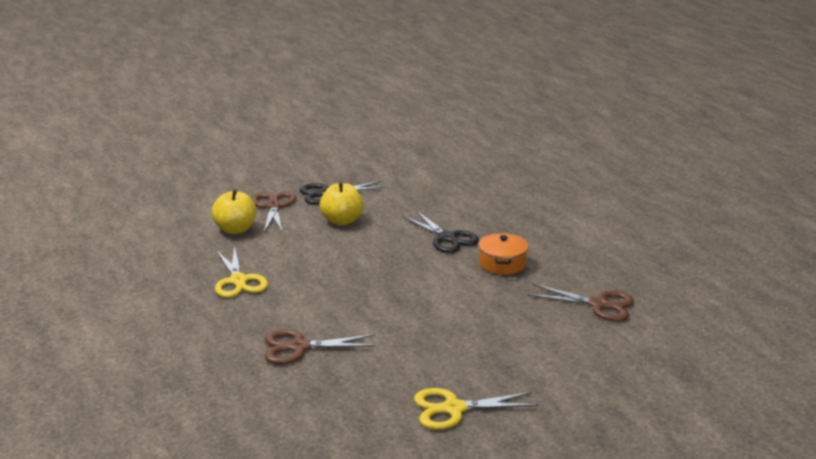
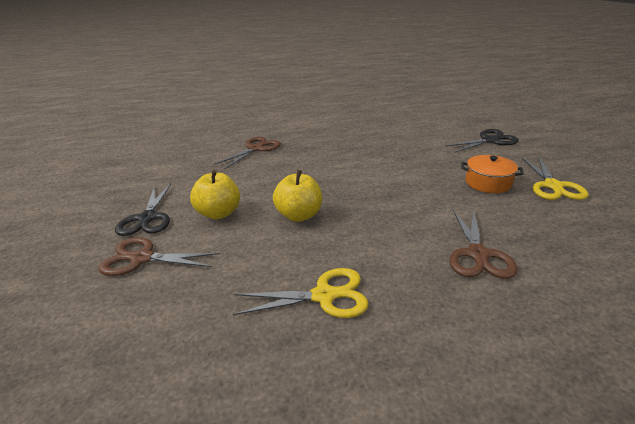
camera: 75 degrees left, 5 degrees up
yellow apple [212,189,256,234] -> yellow apple moved to [273,170,322,222]
black scissors [403,211,479,253] -> black scissors moved to [444,129,519,153]
orange pot [478,233,528,275] -> orange pot moved to [461,155,524,193]
brown scissors [527,284,634,321] -> brown scissors moved to [214,137,281,169]

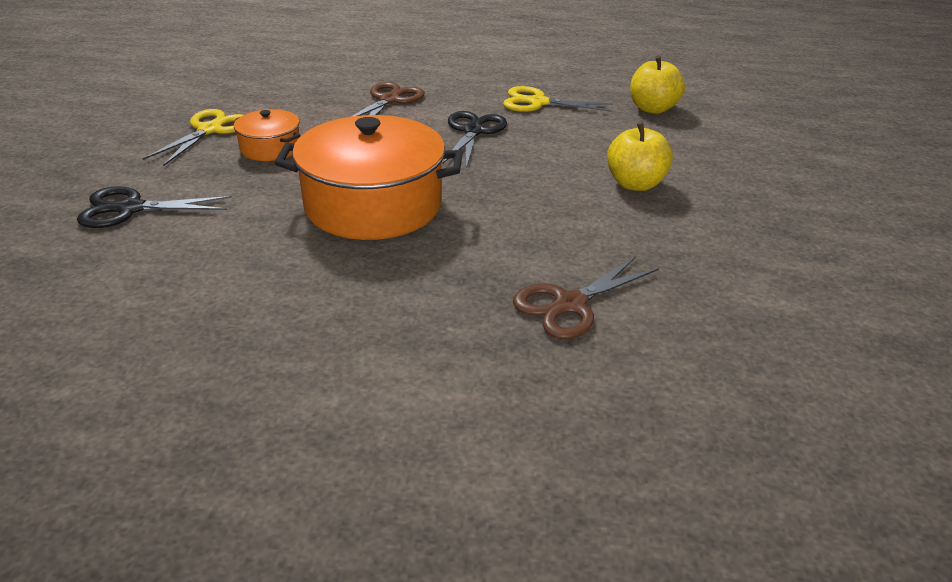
camera: 165 degrees left, 5 degrees up
brown scissors [98,237,220,276] -> none
black scissors [115,184,171,236] -> black scissors moved to [443,111,507,168]
yellow apple [273,170,322,222] -> yellow apple moved to [630,55,685,114]
none -> orange pot [275,115,463,240]

